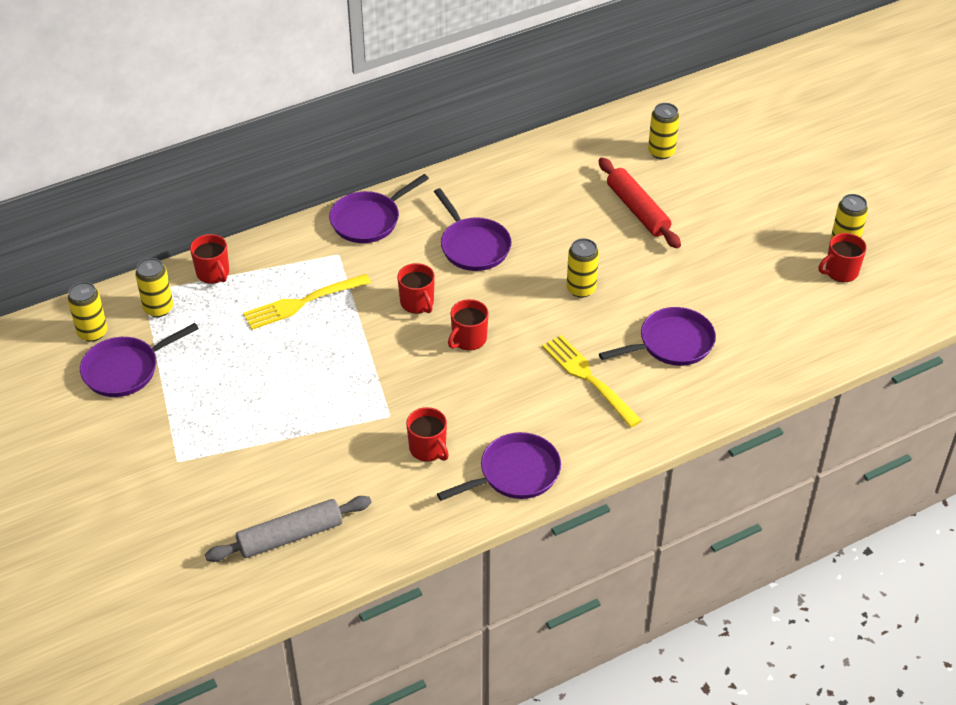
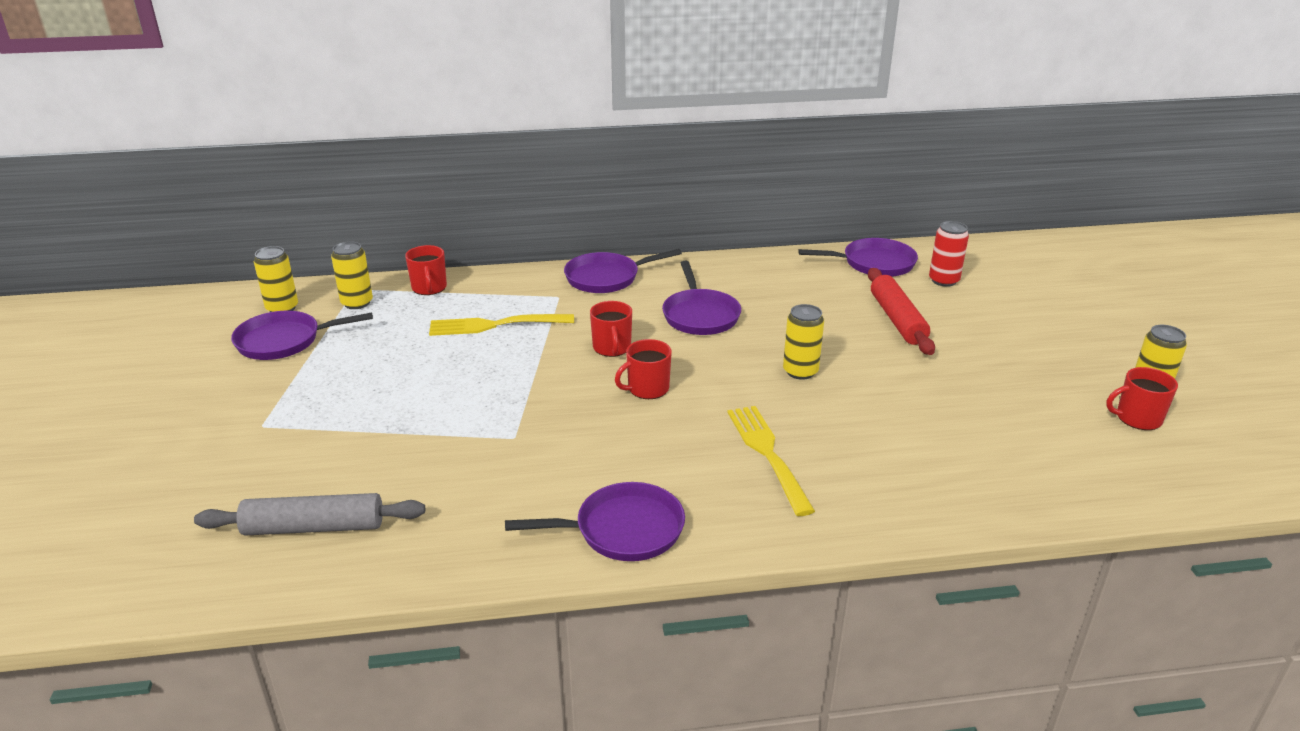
camera: 20 degrees right, 15 degrees down
red mug [406,407,449,461] -> none
purple pan [599,307,716,366] -> purple pan moved to [798,238,918,277]
yellow can [648,103,680,159] -> red can [929,221,969,287]

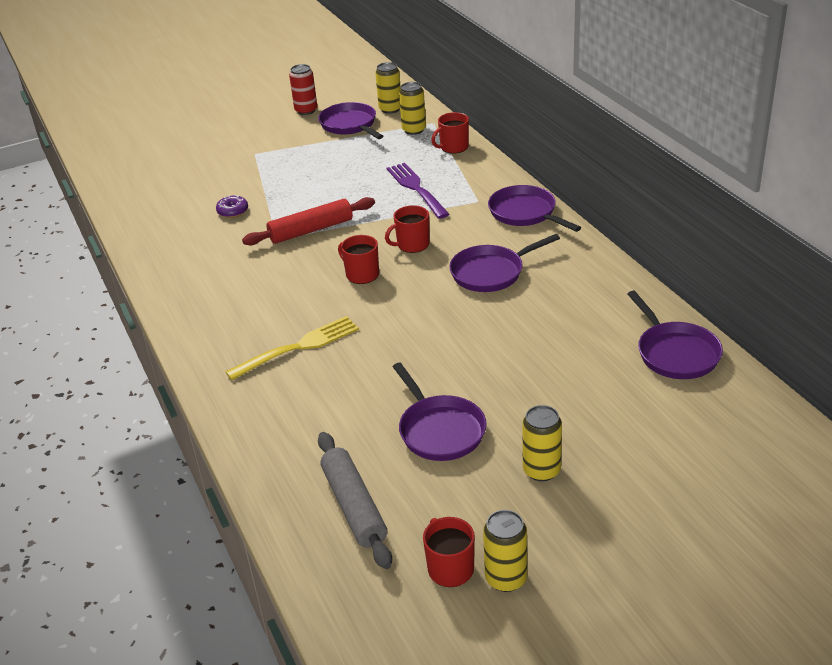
camera: 75 degrees right, 5 degrees up
grey rolling pin [194,493,425,536] -> grey rolling pin moved to [318,432,392,569]
yellow fork [429,314,574,336] -> purple fork [387,163,450,219]
purple pan [505,482,685,561] -> purple pan moved to [393,363,487,461]
yellow can [783,304,824,380] -> yellow can moved to [522,405,562,481]
red rolling pin [868,268,935,355] -> red rolling pin moved to [242,197,375,245]
red can [929,221,969,287] -> red can moved to [289,64,317,115]
none -> purple donut [216,195,248,218]

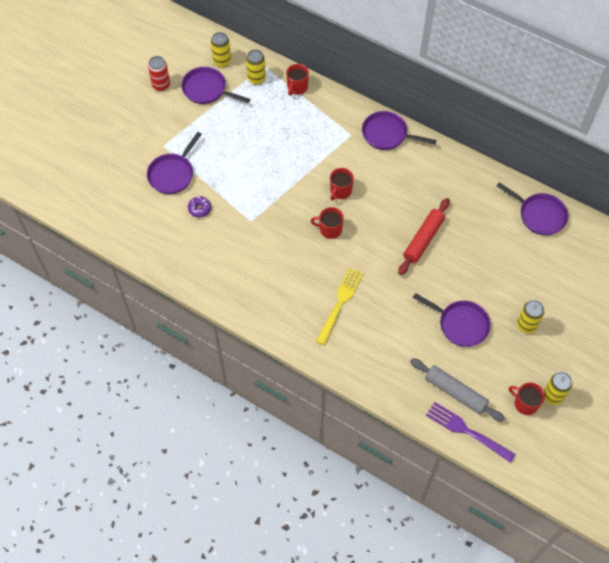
camera: 35 degrees left, 25 degrees up
red rolling pin [242,197,375,245] -> red rolling pin moved to [398,198,450,275]
purple fork [387,163,450,219] -> purple fork moved to [426,402,516,463]
purple pan [449,234,560,292] -> purple pan moved to [147,132,202,194]

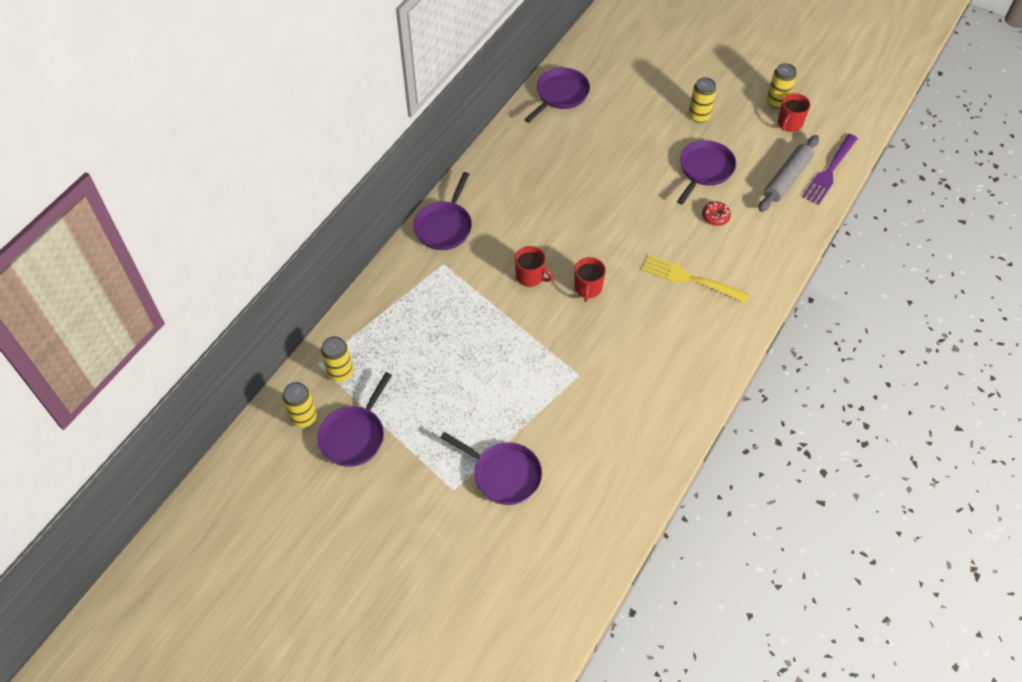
camera: 90 degrees left, 5 degrees down
red can [148,56,170,91] -> none
purple donut [188,196,211,217] -> none
red mug [286,64,309,95] -> none
red rolling pin [398,198,450,275] -> none
none -> red donut [702,202,731,226]

